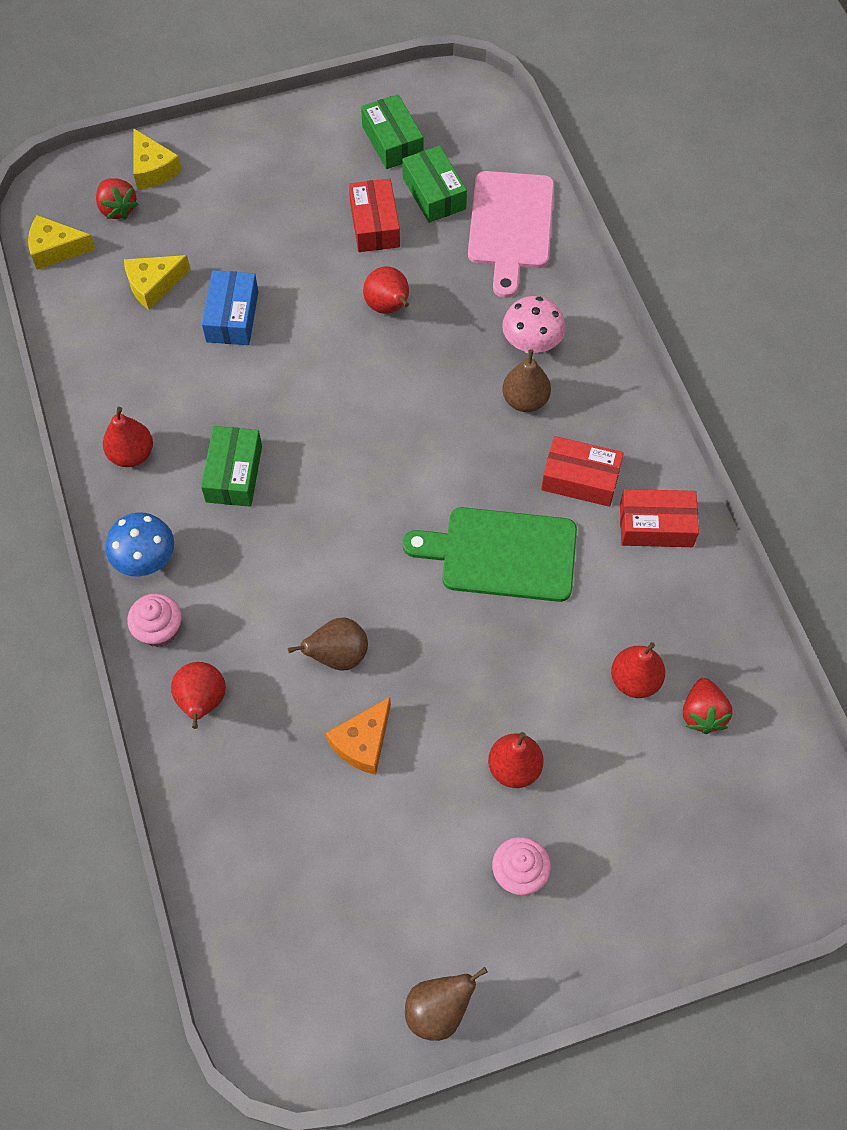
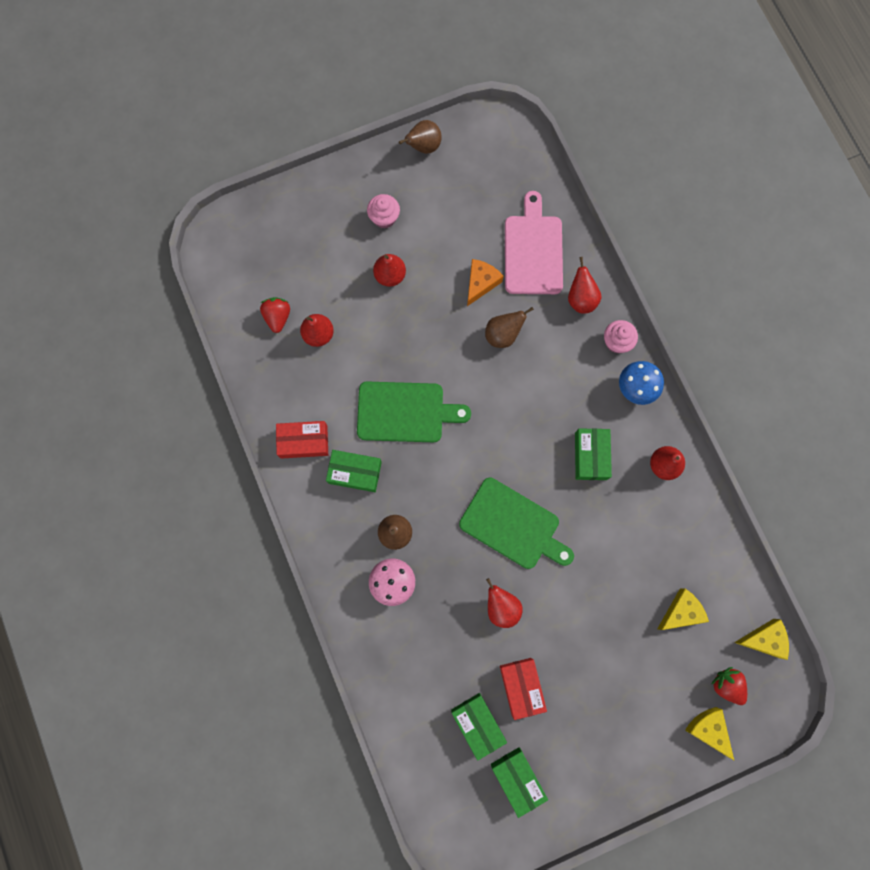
camera: 175 degrees right, 15 degrees up
blue box [202,270,258,345] -> none
pink cutting board [468,171,554,298] -> pink cutting board moved to [505,191,563,294]
red box [541,436,624,507] -> green box [326,450,382,492]
none -> green cutting board [459,478,574,569]

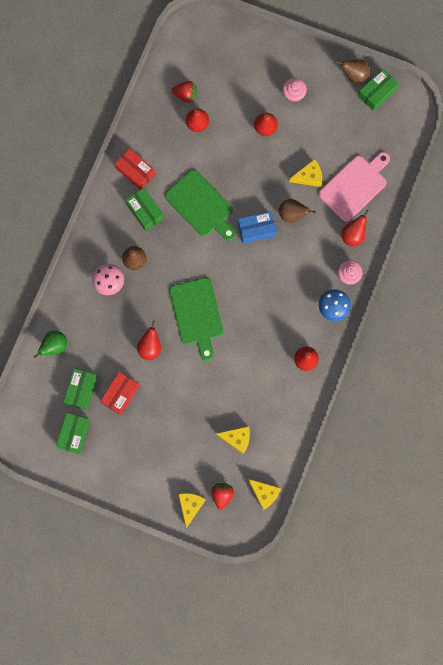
camera: 45 degrees right, 0 degrees up
red strawberry [260,297,290,333] -> red strawberry turned 60 degrees clockwise [172,81,197,103]
orange cheese [467,259,504,306] -> yellow cheese [289,159,322,187]
green box [575,428,612,480] -> green box moved to [358,69,399,111]
none -> green pear [34,331,67,358]
none -> blue box [238,211,277,244]

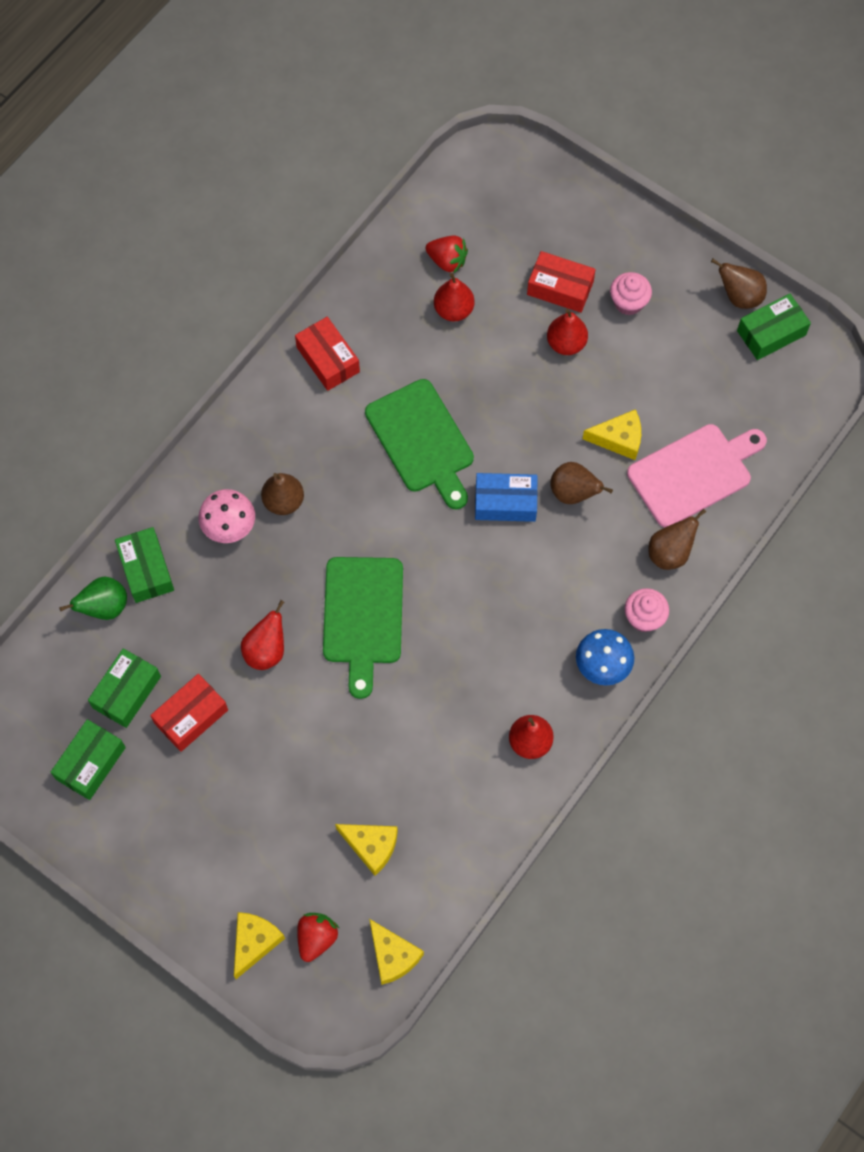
camera: 15 degrees right, 10 degrees down
green box [126,188,164,231] -> green box moved to [115,527,174,603]
red pear [342,209,369,247] -> brown pear [649,509,706,570]
none -> red box [527,251,596,313]

